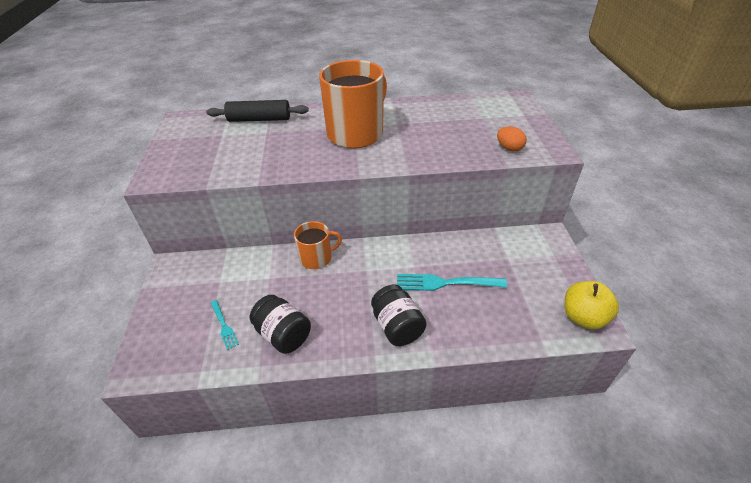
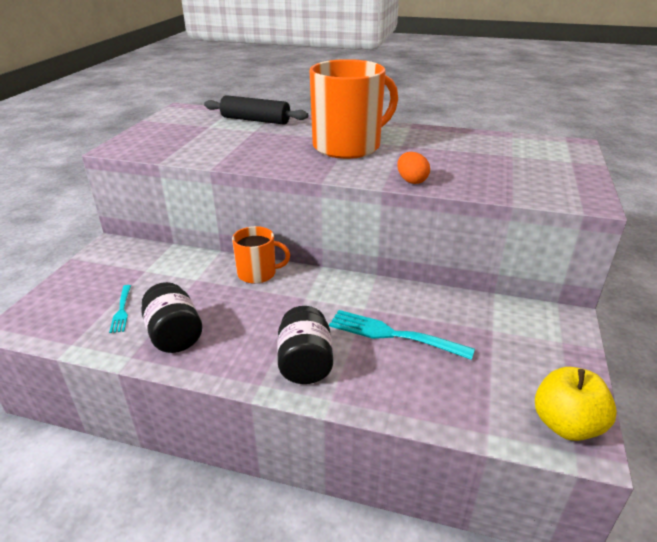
camera: 20 degrees right, 10 degrees down
orange egg [497,127,527,151] -> orange egg moved to [397,152,430,184]

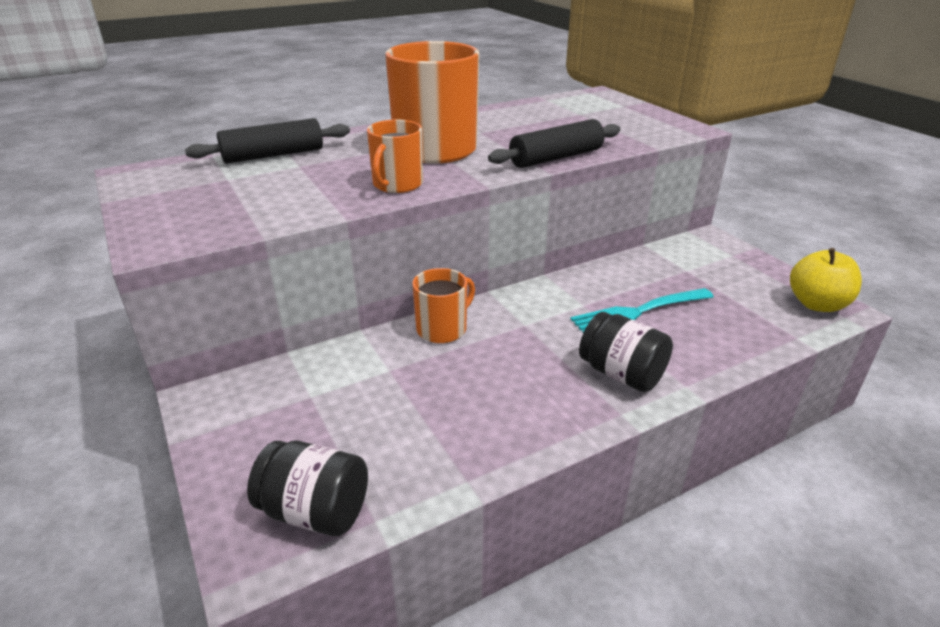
camera: 45 degrees left, 0 degrees up
turquoise fork [109,285,131,333] -> none
black jar [141,282,202,353] -> black jar moved to [247,441,368,536]
orange egg [397,152,430,184] -> black rolling pin [488,119,620,168]
none -> orange mug [367,120,423,193]

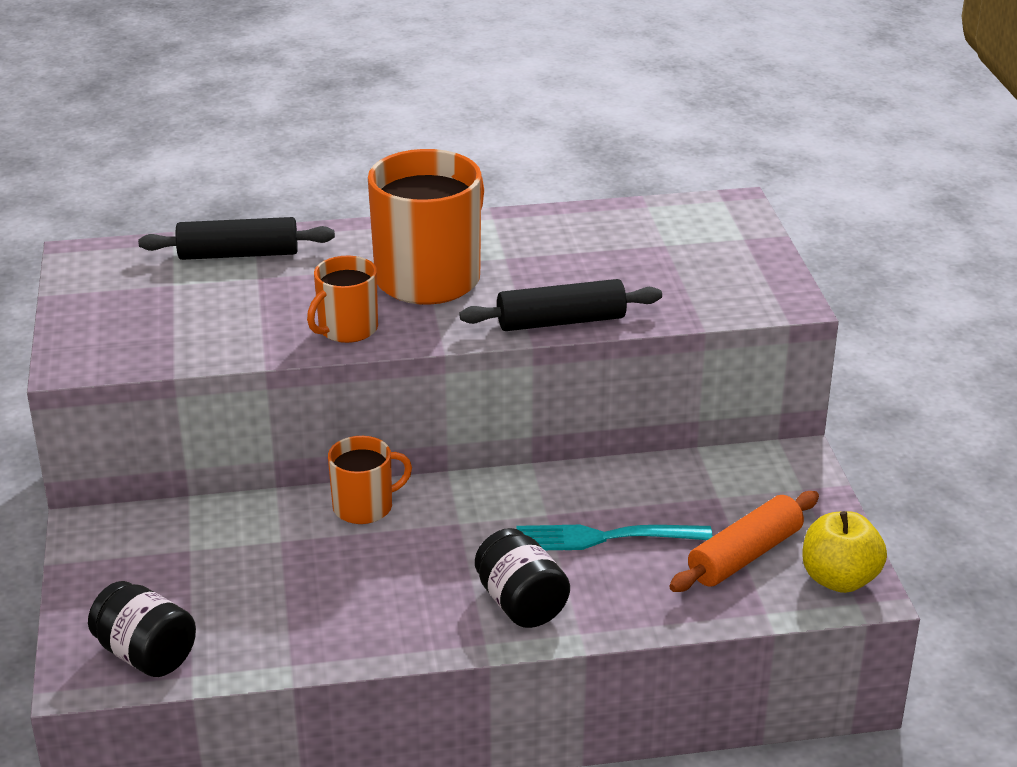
camera: 20 degrees right, 0 degrees up
none -> orange rolling pin [669,491,819,592]

